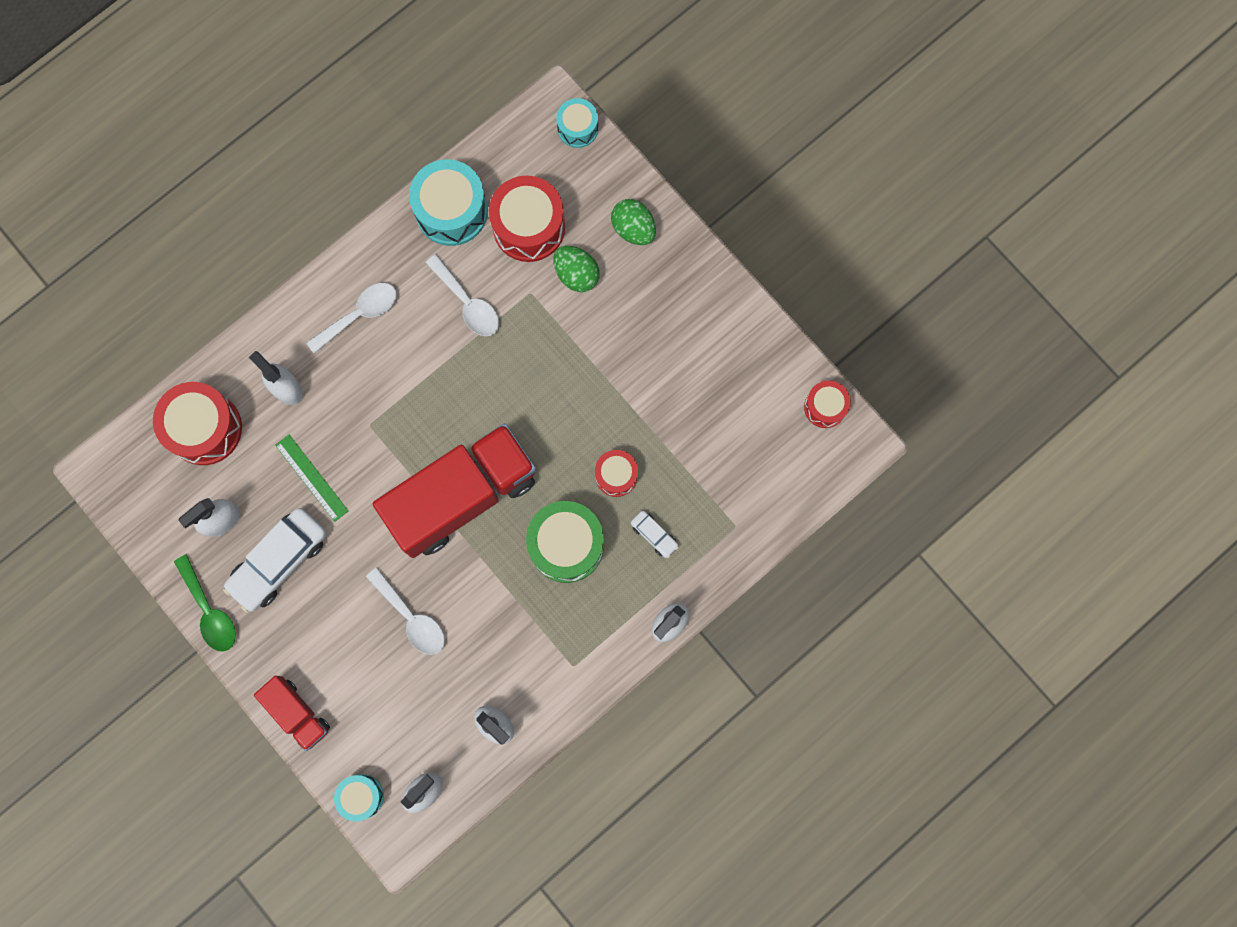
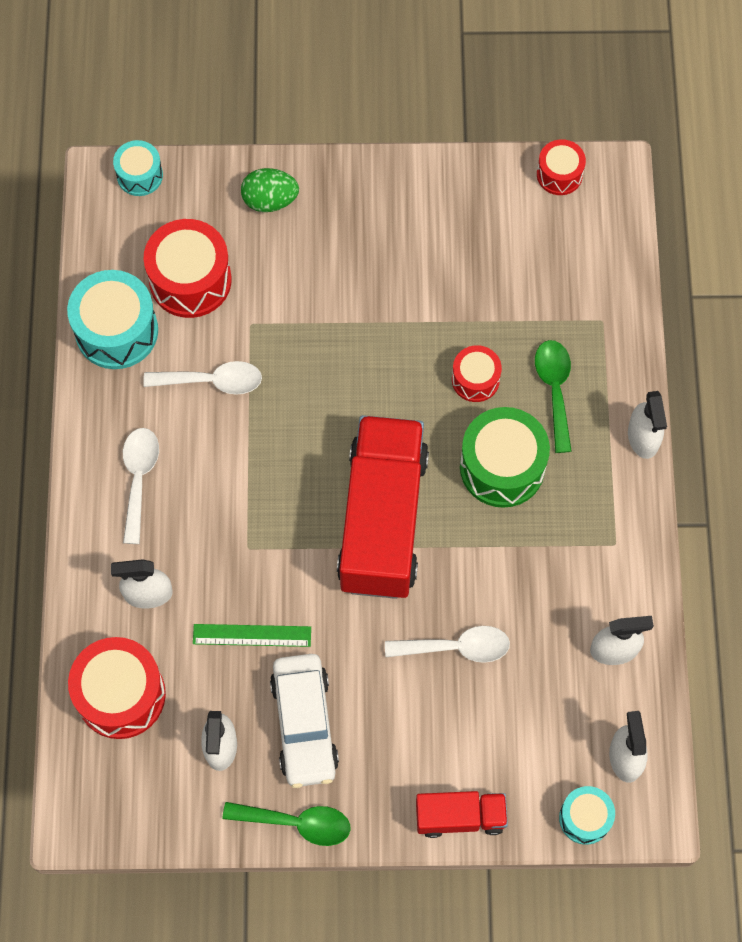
camera: 50 degrees left, 10 degrees down
green egg [553,246,600,292] -> none
white car [631,511,679,558] -> green spoon [535,340,572,453]

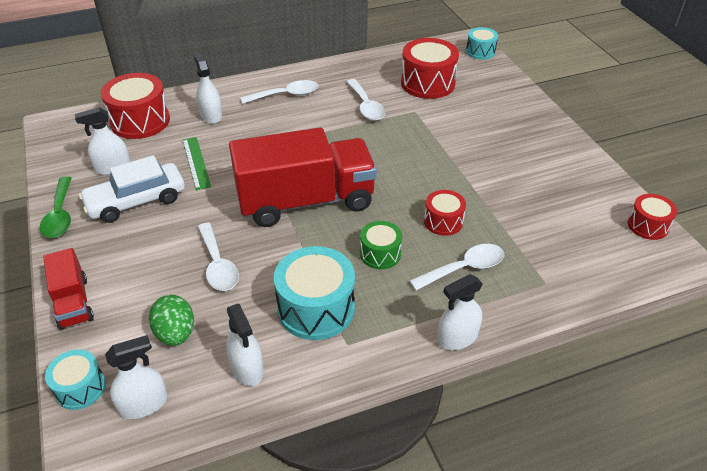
camera: 70 degrees right, 25 degrees down
turquoise drum [67,270,158,369] -> turquoise drum moved to [274,246,355,340]
green egg [241,168,299,212] -> green egg moved to [149,295,194,346]
green drum [460,407,550,508] -> green drum [360,221,402,269], size x0.57
green spoon [535,340,572,453] -> white spoon [410,244,504,291]

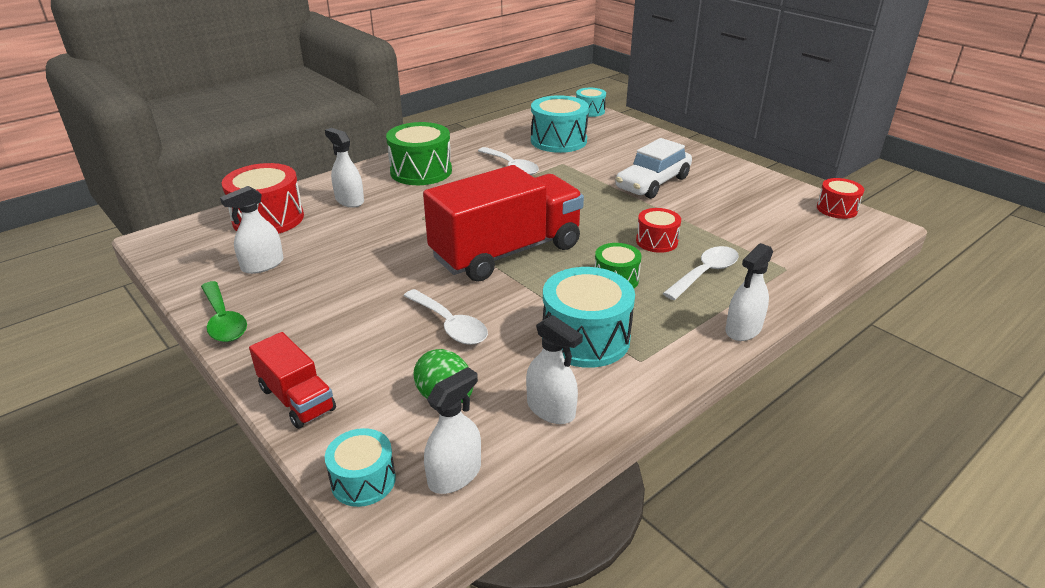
camera: 20 degrees left, 10 degrees down
white car [79,155,185,223] -> white car moved to [615,138,692,199]
green ruler [183,137,211,190] -> none
white spoon [240,80,318,104] -> green drum [386,122,452,185]
red drum [401,38,459,99] -> turquoise drum [531,95,589,153]

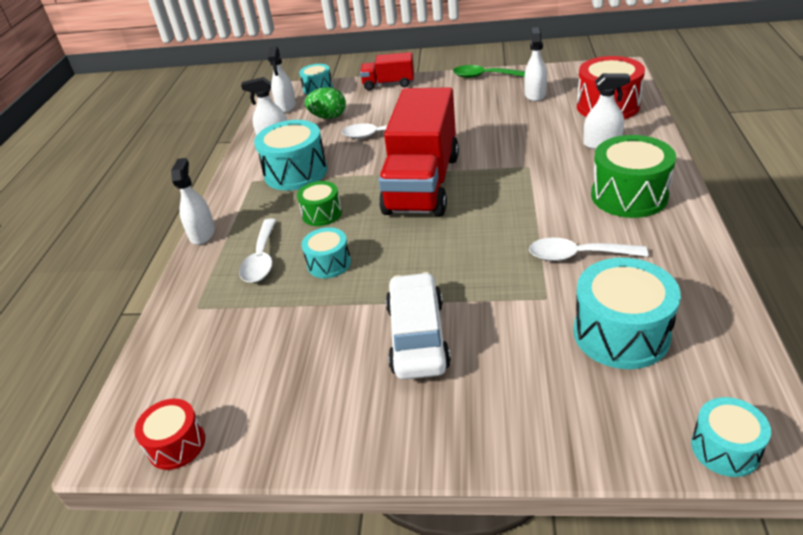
camera: 140 degrees right, 5 degrees up
red drum [636,208,681,253] -> turquoise drum [302,227,351,278]

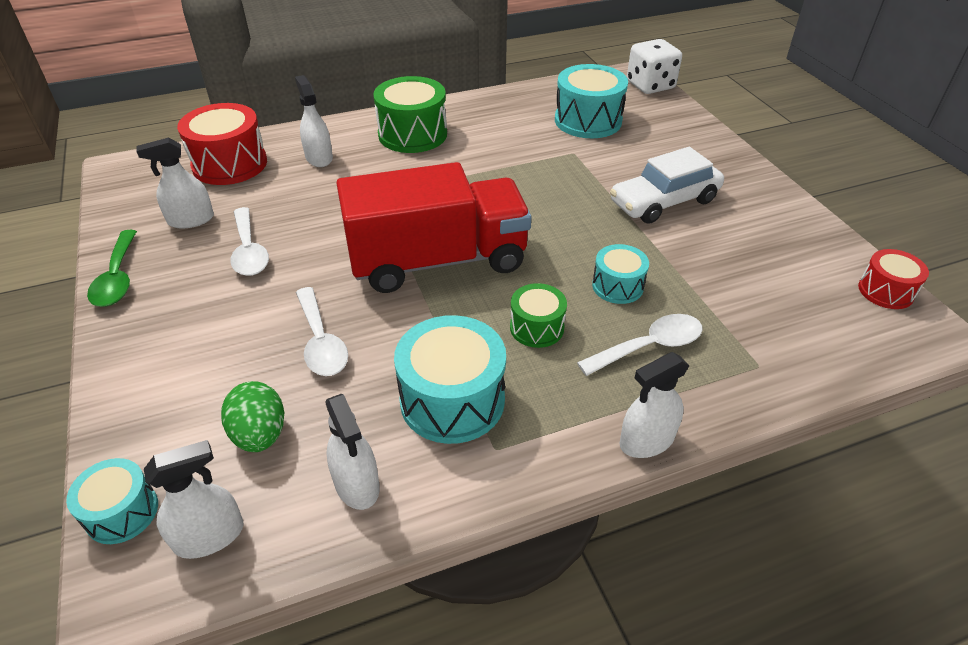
camera: 120 degrees left, 5 degrees up
red truck [360,52,414,91] -> none
white spoon [529,237,648,261] -> white spoon moved to [230,207,269,276]
turquoise drum [691,397,771,477] -> white dice [627,39,682,94]

